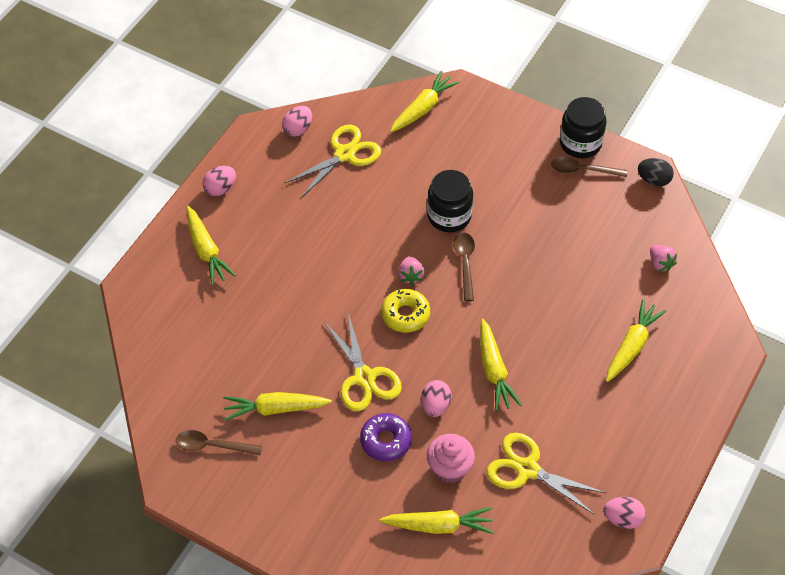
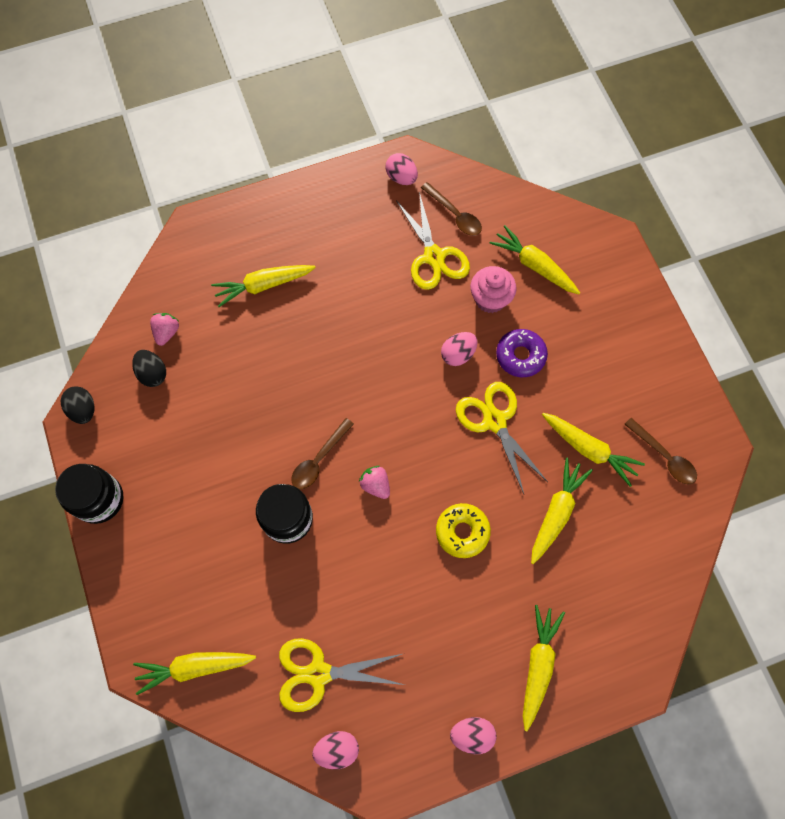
camera: 140 degrees left, 15 degrees up
yellow scissors [324,313,402,411] -> yellow scissors turned 45 degrees counterclockwise [456,382,548,494]
yellow donut [381,289,430,333] -> yellow donut moved to [436,503,491,558]
pink strawberry [398,256,425,285] -> pink strawberry turned 75 degrees counterclockwise [359,466,390,499]
yellow carrot [480,319,522,411] -> yellow carrot moved to [531,458,593,564]
brown spoon [551,157,627,177] -> brown spoon moved to [421,182,482,236]
none -> black egg [132,350,166,387]

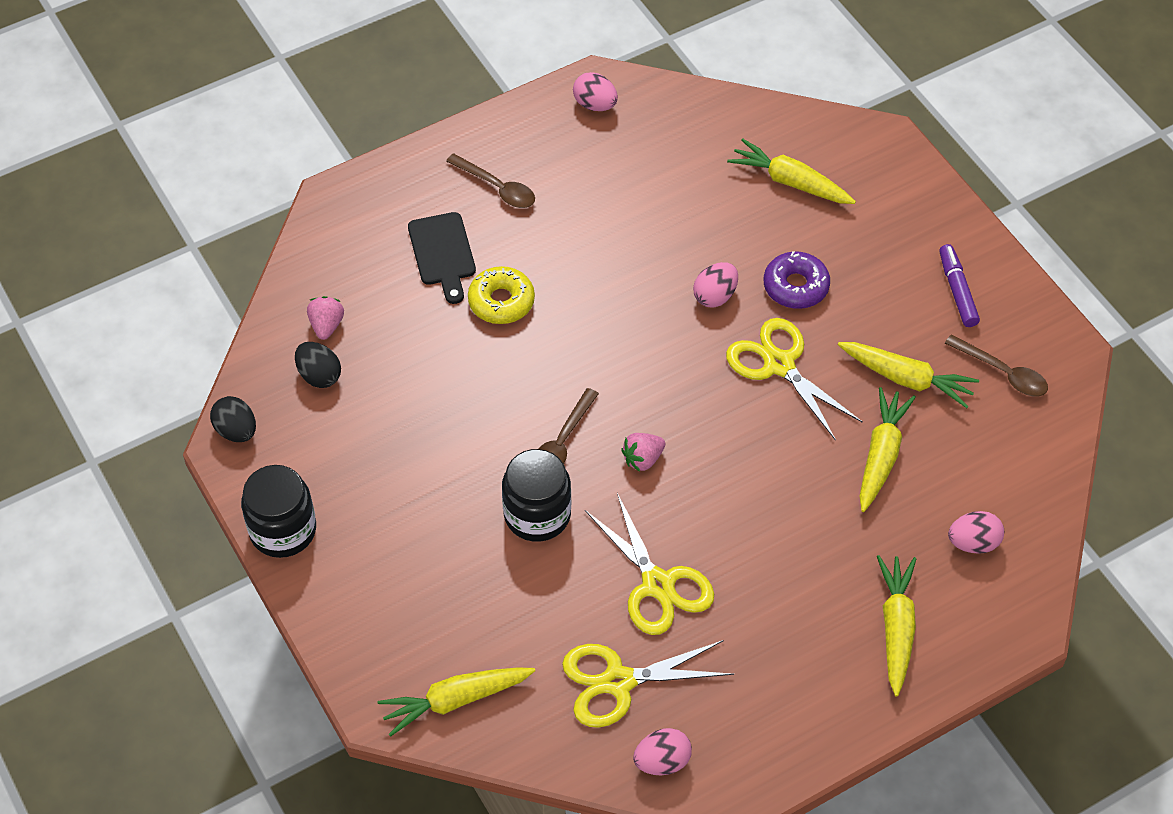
camera: 10 degrees left, 15 degrees down
yellow carrot [211,265,316,307] -> black cutting board [408,212,476,304]
pink strawberry [359,466,390,499] -> pink strawberry turned 75 degrees counterclockwise [621,433,665,472]
yellow scissors [396,192,470,290] -> yellow scissors moved to [585,493,714,635]
brown spoon [421,182,482,236] -> brown spoon moved to [446,153,535,208]
yellow donut [436,503,491,558] -> yellow donut moved to [468,266,535,324]
pink egg [450,717,496,754] -> pink egg moved to [948,511,1004,554]
pink cupcake [470,266,517,313] -> none
none -> purple marker [939,244,980,327]

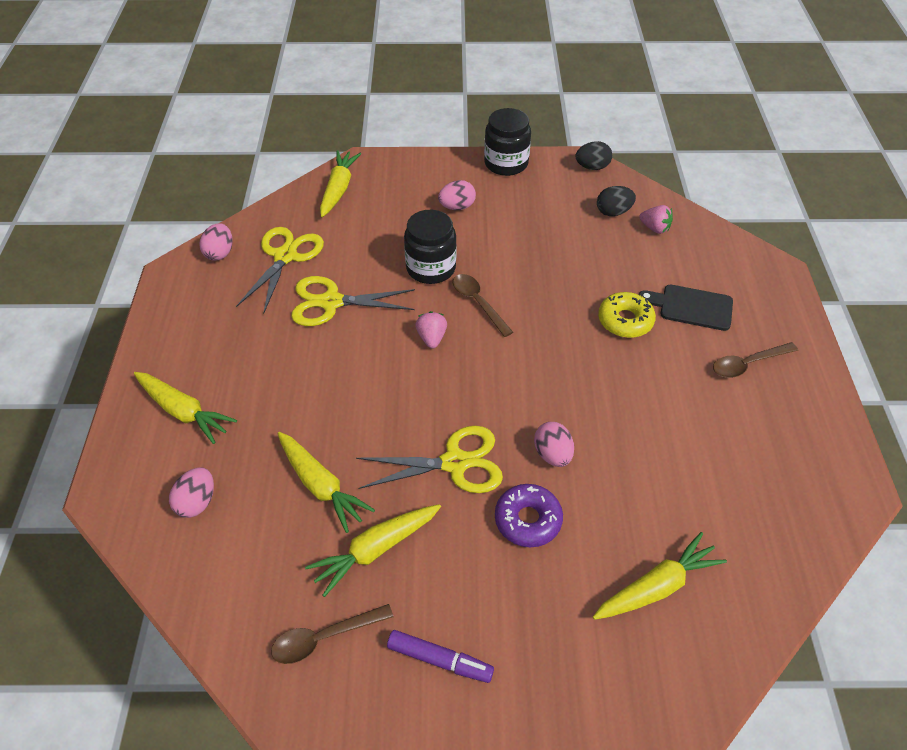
camera: 120 degrees right, 5 degrees down
pink egg [573,72,618,111] -> pink egg moved to [438,180,476,210]

